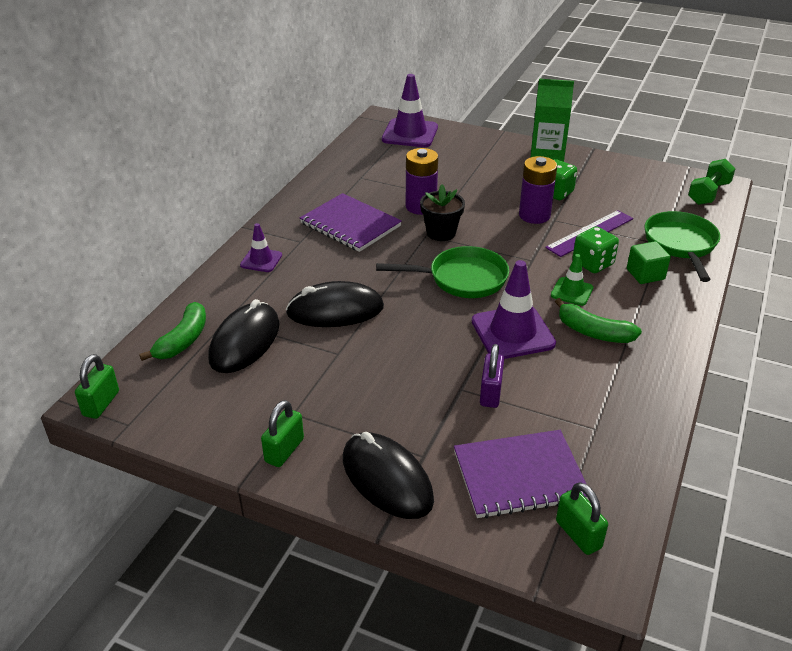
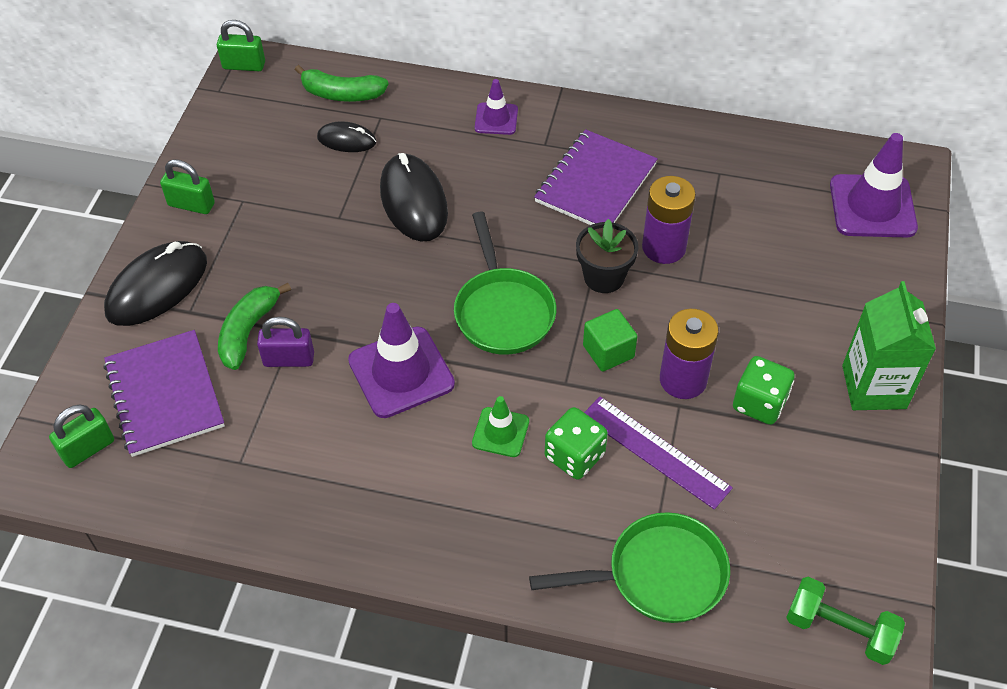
camera: 80 degrees right, 15 degrees up
black mouse [208,299,280,373] -> black mouse [317,121,376,152], size x0.56
green banana [555,298,642,343] -> green banana moved to [218,283,291,370]
green cube [627,241,671,284] -> green cube moved to [583,309,637,372]

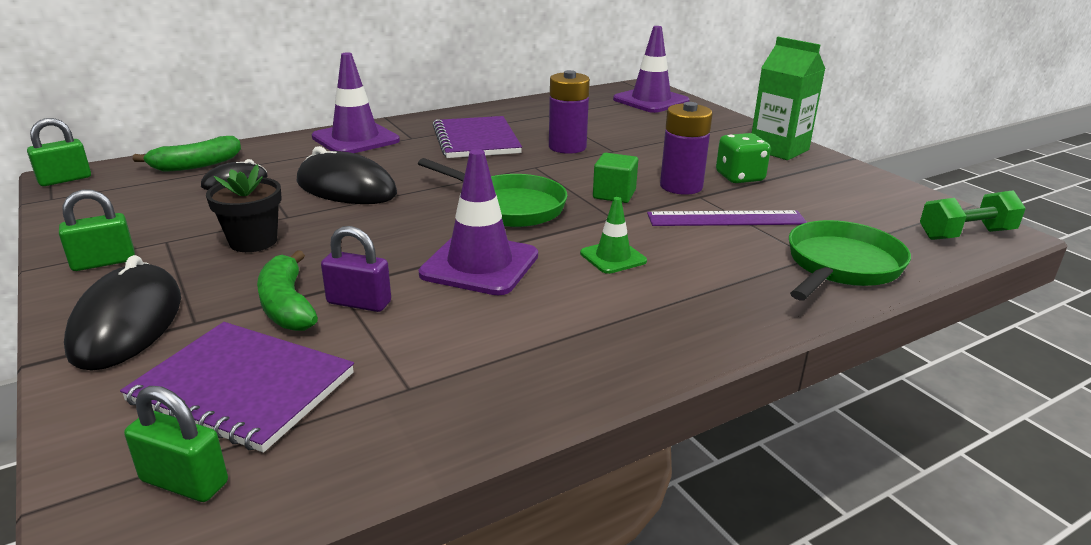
camera: 45 degrees left, 25 degrees down
green padlock [49,404,114,468] -> green padlock turned 75 degrees counterclockwise [124,386,228,502]
purple padlock [257,317,314,367] -> purple padlock turned 60 degrees clockwise [321,226,391,312]
purple traffic cone [475,79,518,135] -> purple traffic cone [312,52,400,153], size x1.81
green dice [545,407,608,480] -> none
black flower pot [576,219,638,293] -> black flower pot moved to [206,165,282,252]

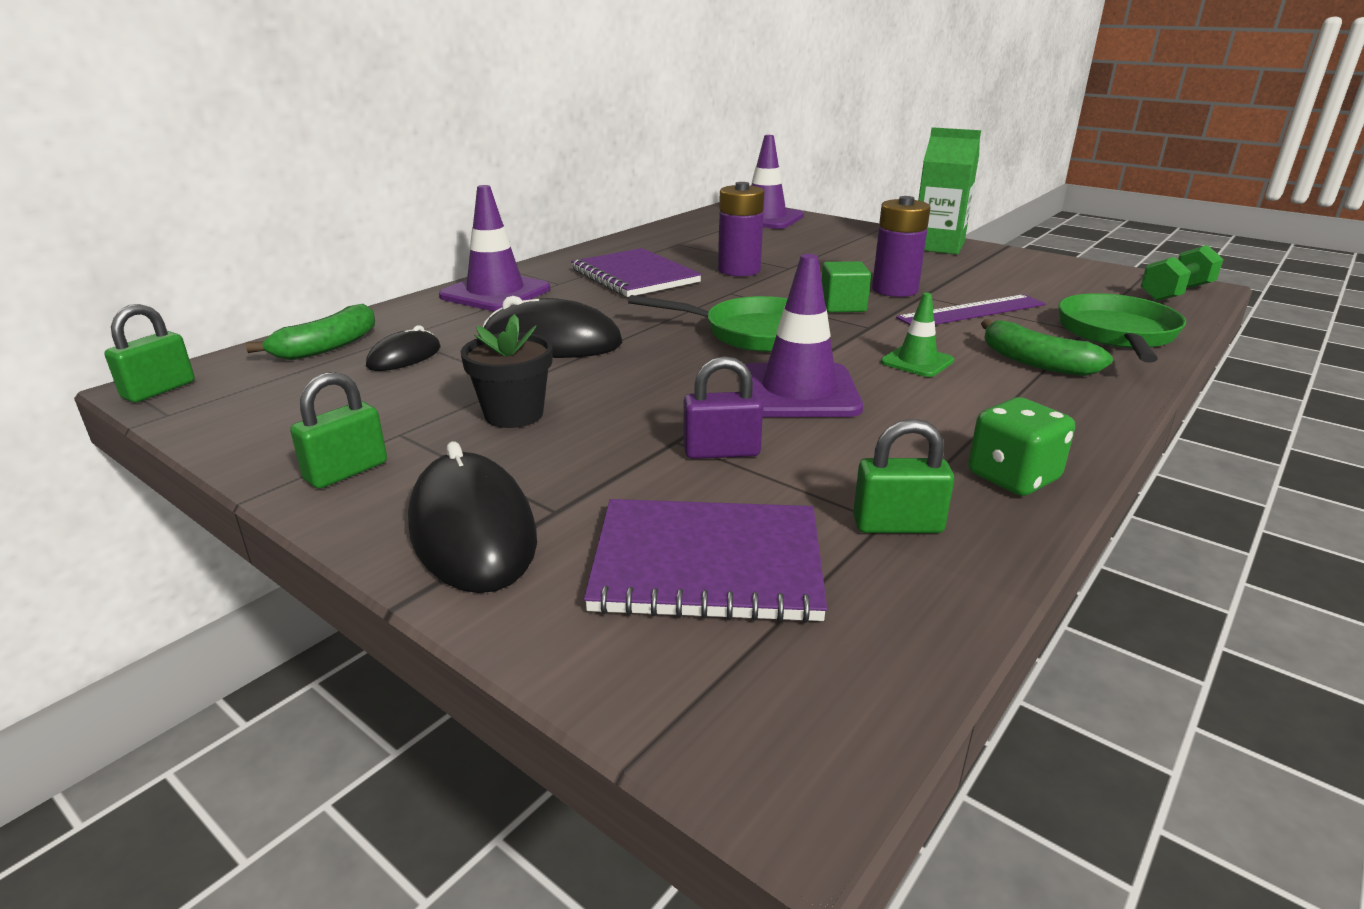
camera: 20 degrees left, 0 degrees up
green padlock [124,386,228,502] -> green padlock moved to [853,419,954,533]
green banana [257,250,318,331] -> green banana moved to [981,319,1113,376]
green dice [716,133,771,183] -> green dice moved to [968,397,1075,496]

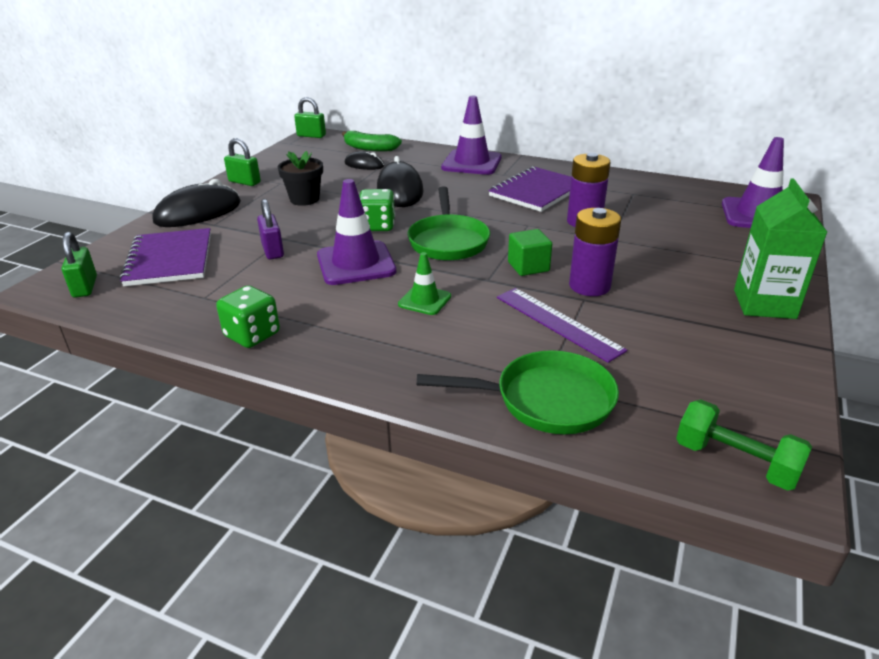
camera: 75 degrees right, 5 degrees up
green padlock [853,419,954,533] -> green padlock moved to [61,232,97,298]
green banana [981,319,1113,376] -> none
none -> green dice [359,189,395,231]

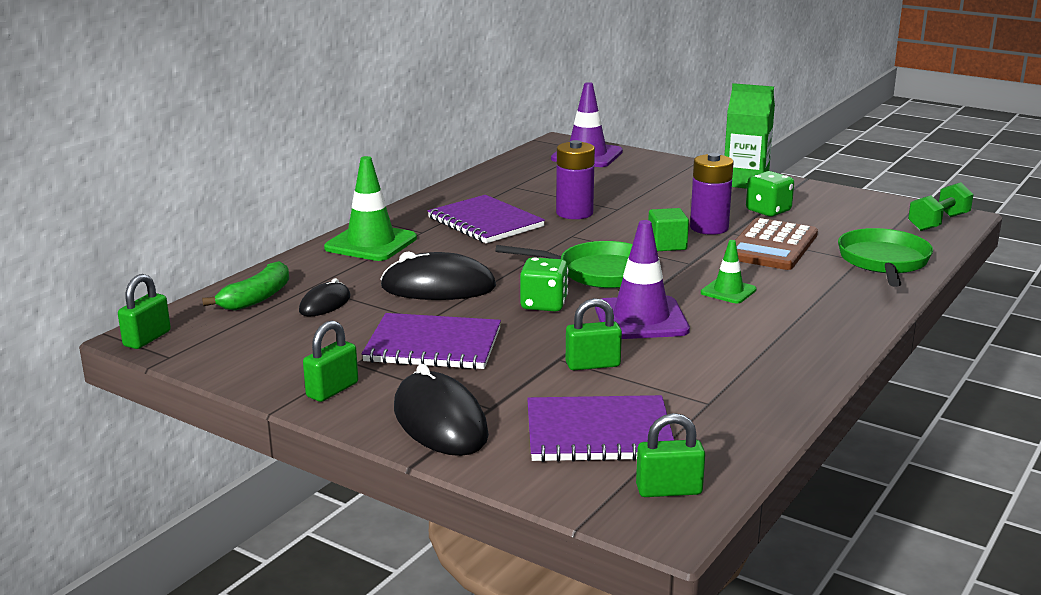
camera: 80 degrees left, 10 degrees down
green dice [216,285,280,348] -> green dice moved to [746,171,794,216]
purple padlock [257,199,284,259] -> green padlock [566,298,622,370]
black flower pot [278,151,323,206] -> purple notebook [362,313,501,370]
purple traffic cone [441,96,502,175] -> green traffic cone [324,156,417,261]
purple ruler [497,288,627,363] -> brown calculator [725,218,818,270]

